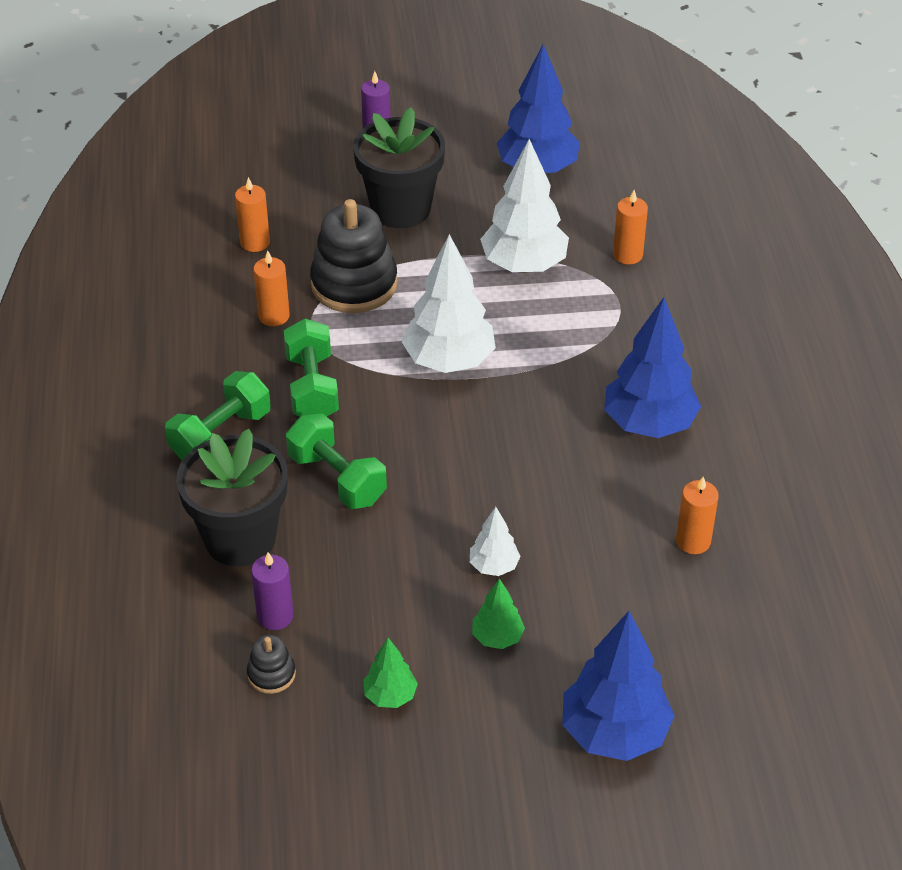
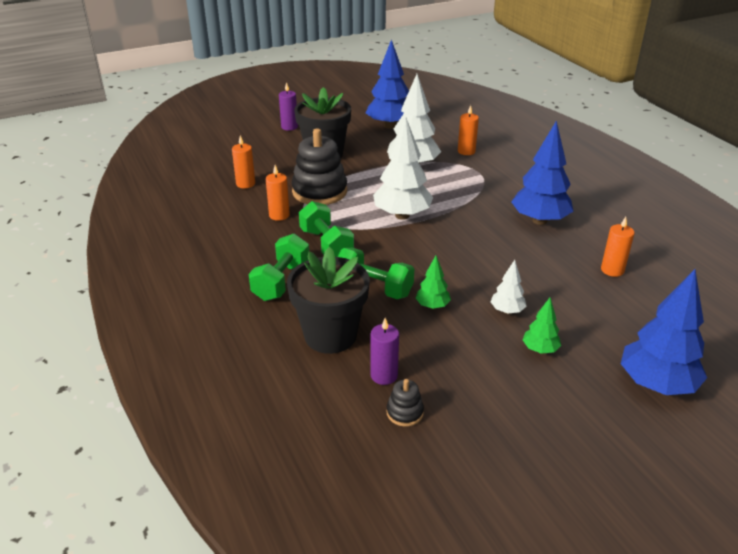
camera: 20 degrees left, 10 degrees down
green tree [363,638,418,708] -> green tree moved to [416,256,451,309]

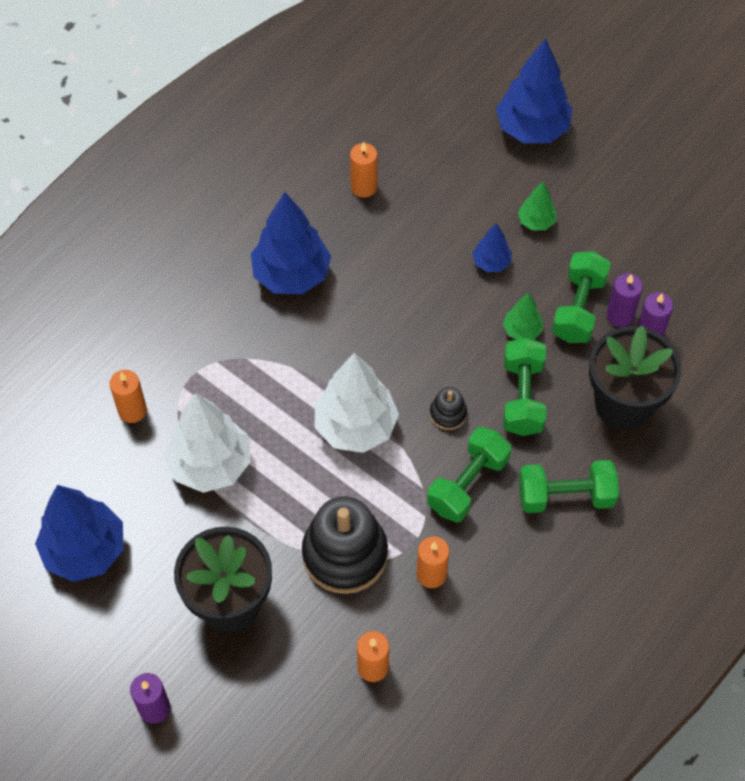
camera: 115 degrees left, 25 degrees up
black stacking toy [386,379,424,427] -> black stacking toy moved to [430,387,467,430]
white tree [490,260,526,314] -> blue tree [472,223,512,272]
none -> green dumbbell [552,251,611,343]
none -> purple candle [607,273,643,327]

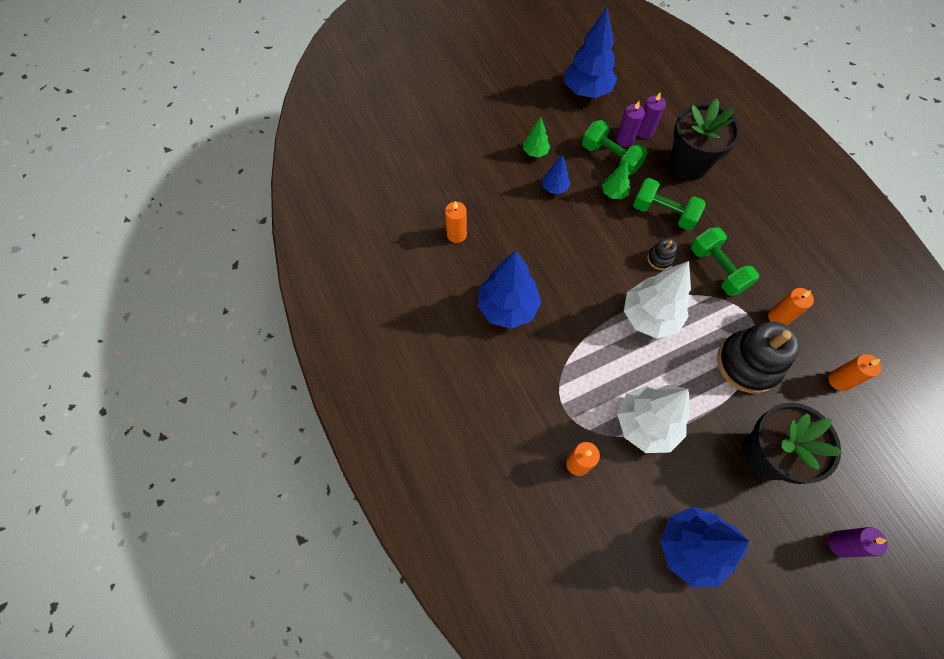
camera: 65 degrees left, 5 degrees up
blue tree [496,38,572,143] -> blue tree moved to [565,8,617,98]
green dumbbell [519,460,619,513] -> none

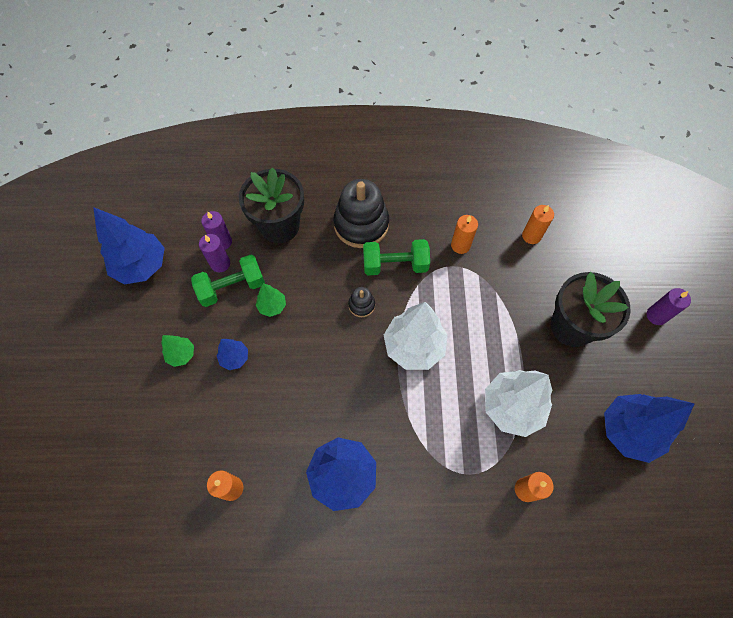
camera: 65 degrees left, 0 degrees up
green dumbbell [633,178,706,231] -> none
black stacking toy [717,321,800,393] -> black stacking toy moved to [333,179,389,248]

